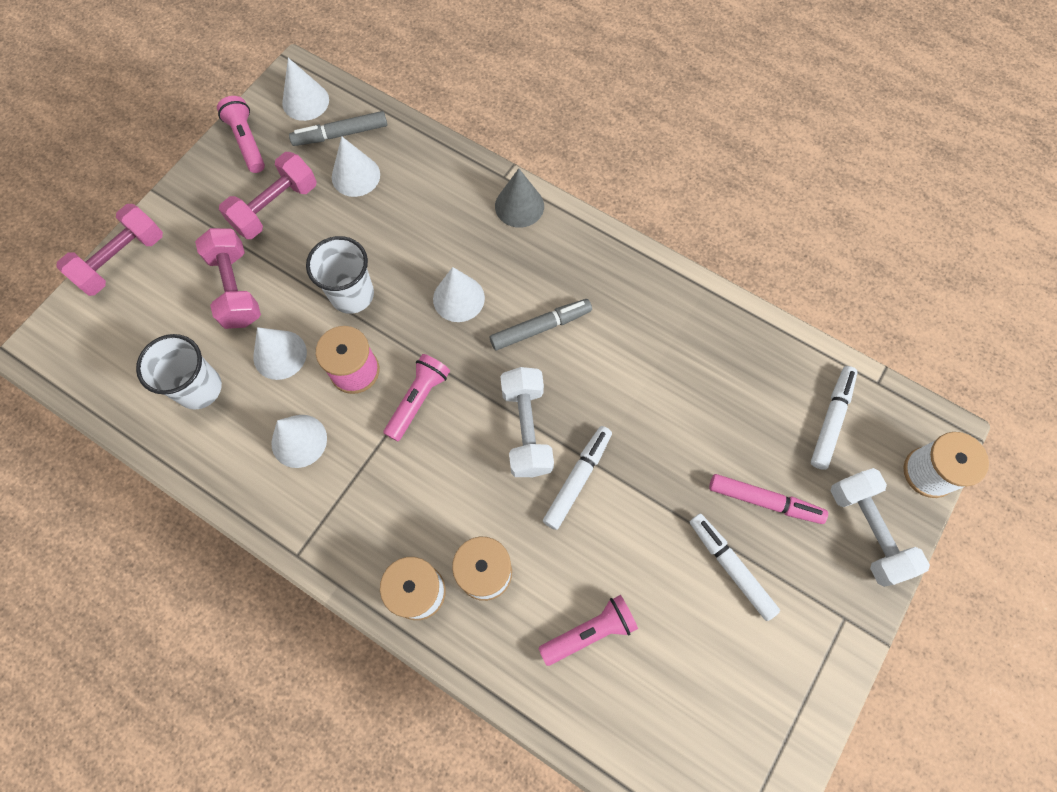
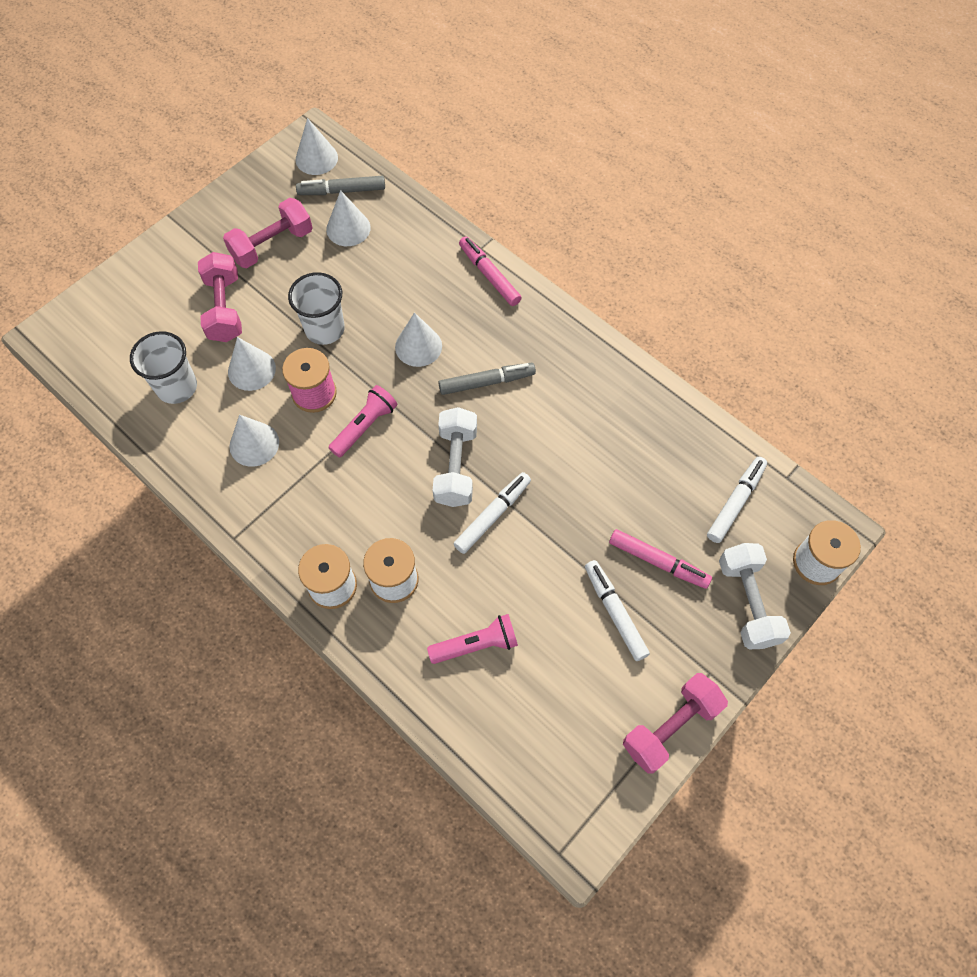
camera: 10 degrees right, 5 degrees down
pink dumbbell [56,204,163,296] -> pink dumbbell moved to [623,673,728,774]
pink flashlight [217,96,265,173] -> none
grey cone [495,168,544,228] -> pink marker [459,236,521,306]

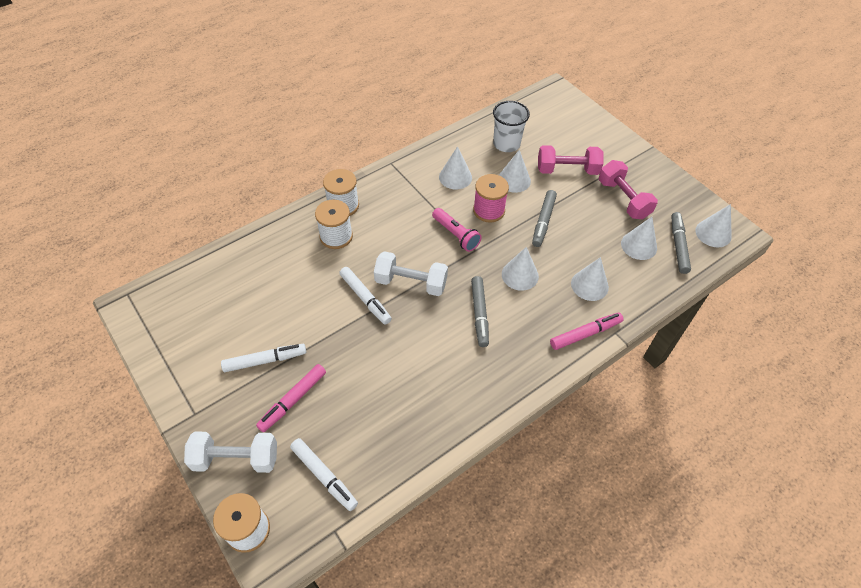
camera: 100 degrees right, 10 degrees down
white cup [288,272,345,345] -> grey marker [532,190,557,247]
pink flashlight [427,614,518,664] -> none
pink dumbbell [623,673,728,774] -> none
none -> white cone [571,257,609,301]

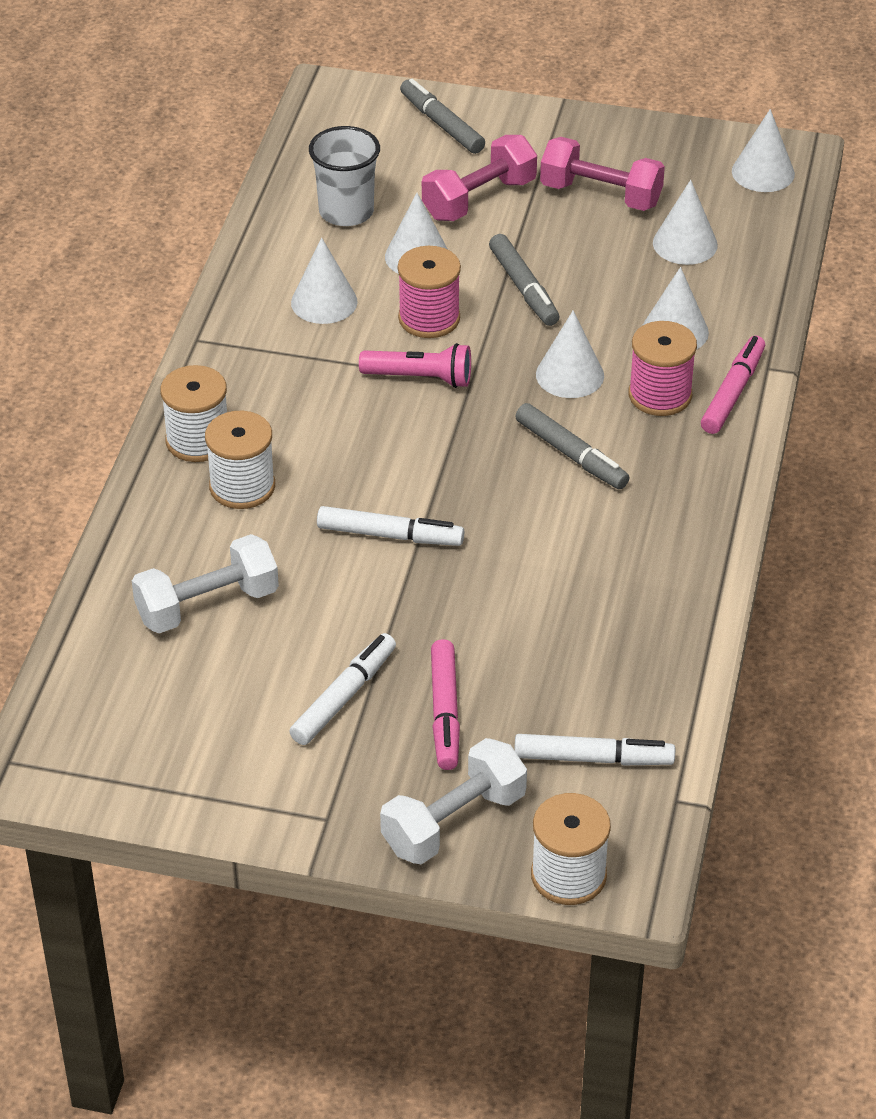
camera: 40 degrees left, 10 degrees down
white dumbbell [374,251,448,296] -> white dumbbell moved to [132,534,279,633]
grey marker [671,212,691,274] -> grey marker moved to [400,79,485,154]
none -> pink spool [628,321,697,416]

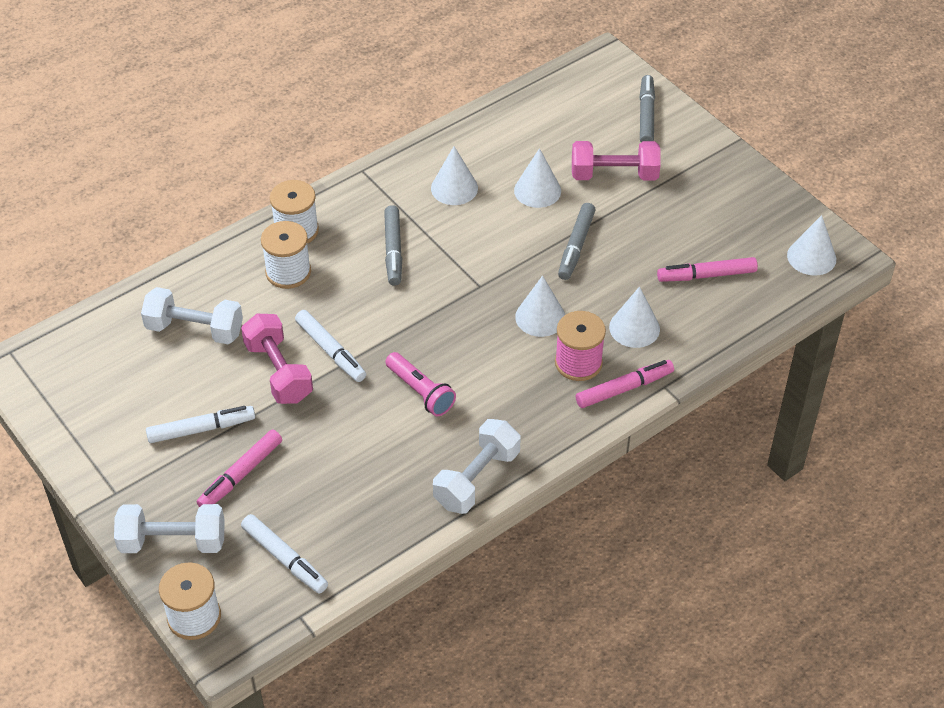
camera: 40 degrees right, 5 degrees up
white cup [309,126,380,226] -> none
pink flashlight [359,343,471,388] -> pink flashlight moved to [385,352,456,416]
pink spool [398,246,461,338] -> none
grey marker [515,403,629,489] -> grey marker moved to [384,205,402,286]
pink dumbbell [540,137,665,211] -> pink dumbbell moved to [241,314,313,404]
white cone [653,180,718,265] -> pink marker [657,257,758,282]
none -> white dumbbell [433,419,521,514]

